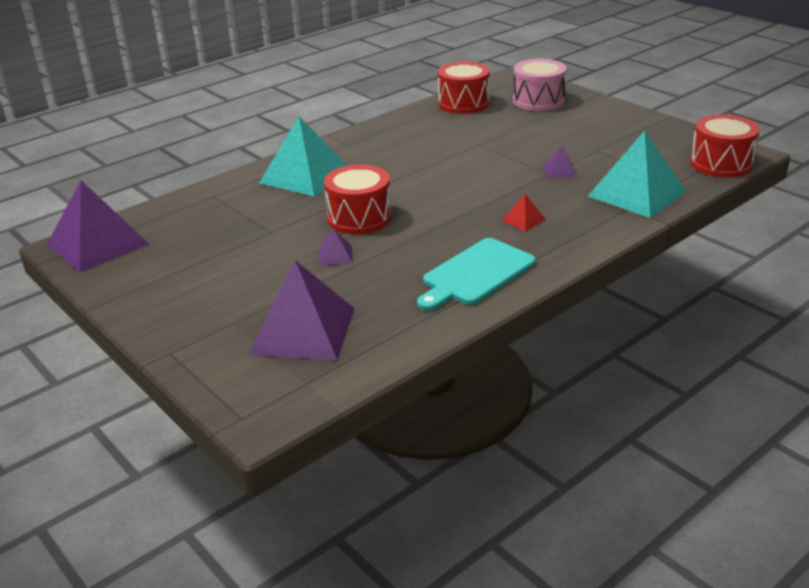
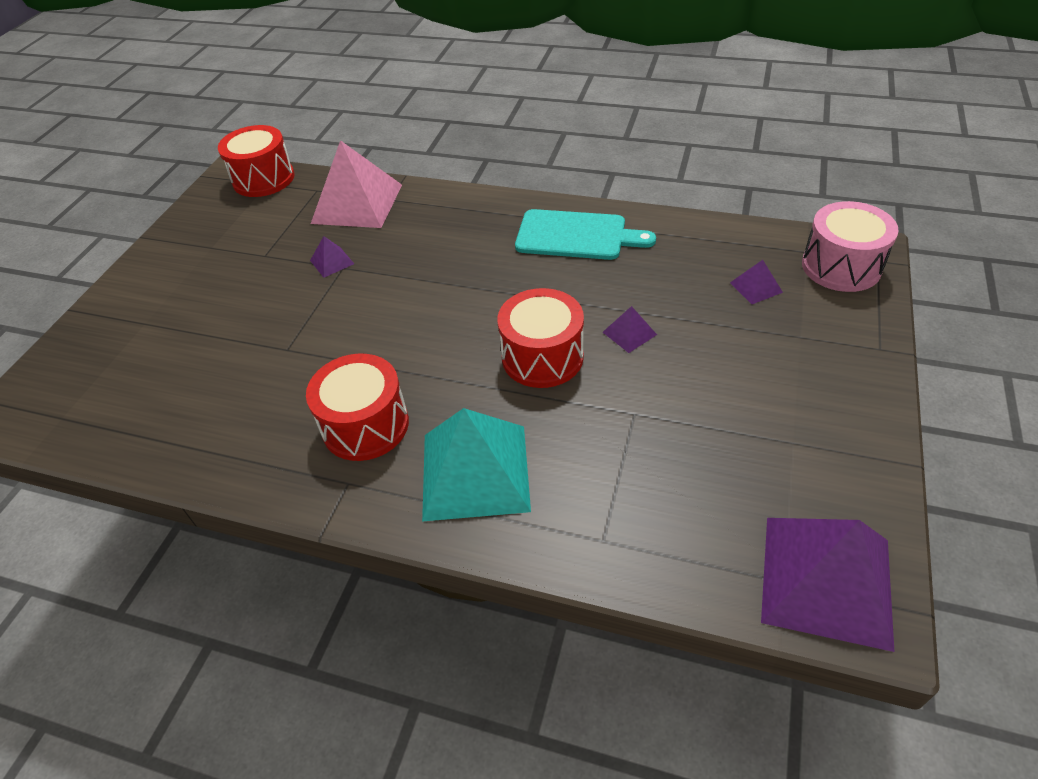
camera: 120 degrees left, 15 degrees up
purple pyramid [249,260,355,361] -> purple pyramid [730,260,783,304], size x0.43
red drum [438,61,490,114] -> red drum moved to [306,354,409,461]
red pyramid [502,194,546,231] -> none
pink drum [513,59,567,111] -> pink drum moved to [802,201,898,292]
turquoise pyramid [588,131,686,218] -> pink pyramid [311,140,402,228]

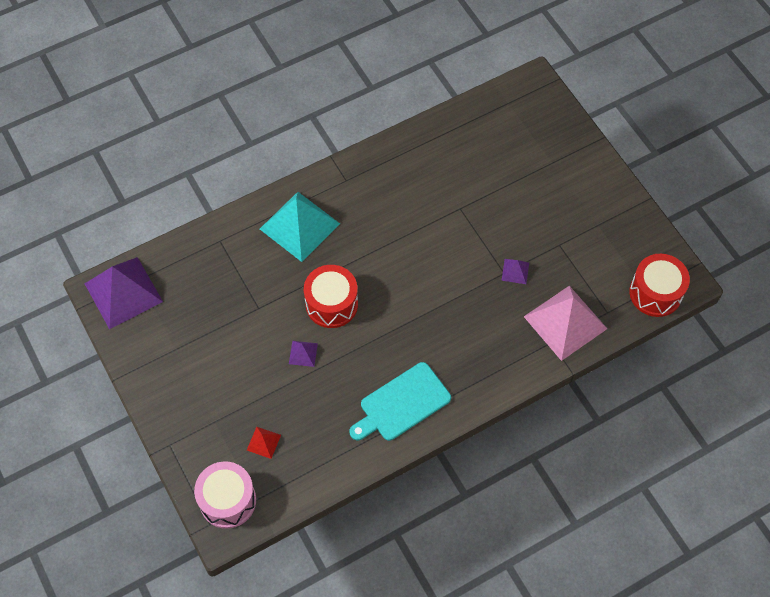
camera: 130 degrees right, 15 degrees up
red drum [306,354,409,461] -> none
purple pyramid [730,260,783,304] -> red pyramid [247,427,281,459]

